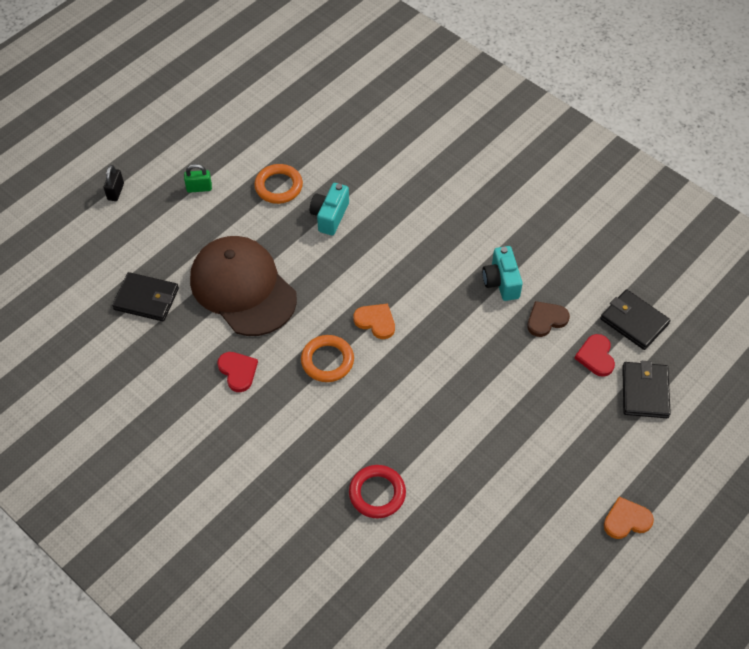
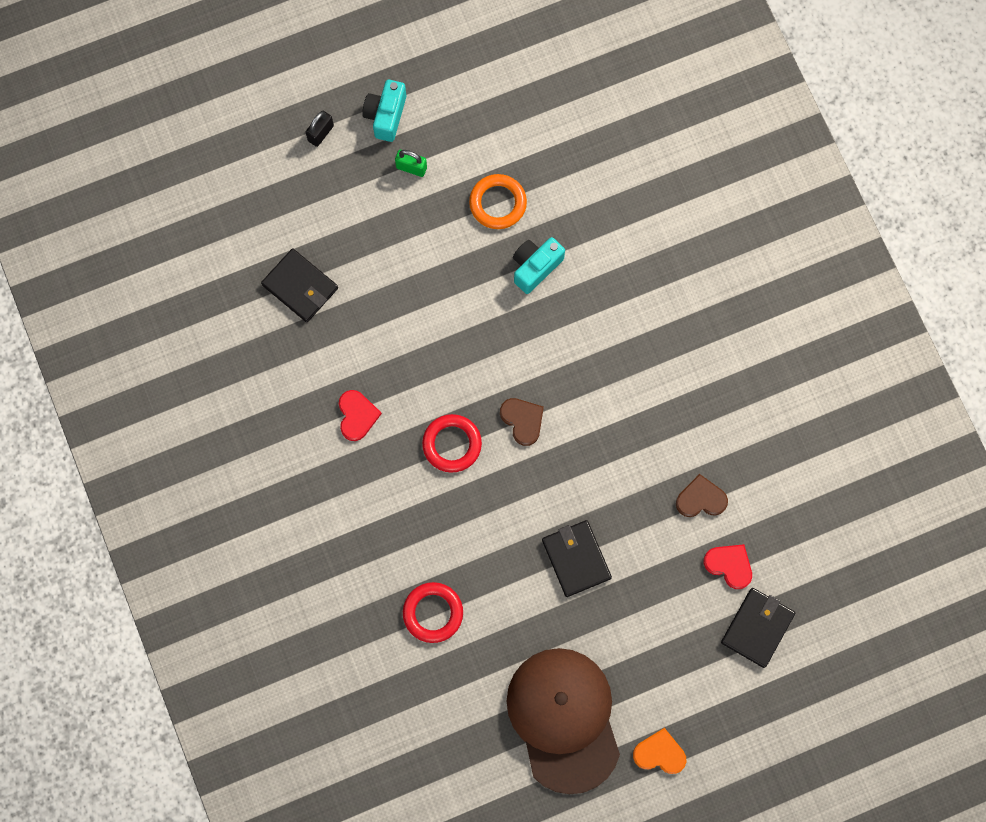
camera: 25 degrees right, 20 degrees up
brown cap [190,236,297,336] -> brown cap moved to [507,648,620,794]
orange ring [301,335,354,382] -> red ring [422,414,482,473]
orange heart [353,304,395,339] -> brown heart [500,398,544,446]
turquoise camera [482,246,523,301] -> turquoise camera moved to [362,80,406,142]
red heart [574,334,615,377] -> red heart turned 105 degrees clockwise [704,544,752,589]
black wallet [600,289,671,350] -> black wallet moved to [542,520,612,597]

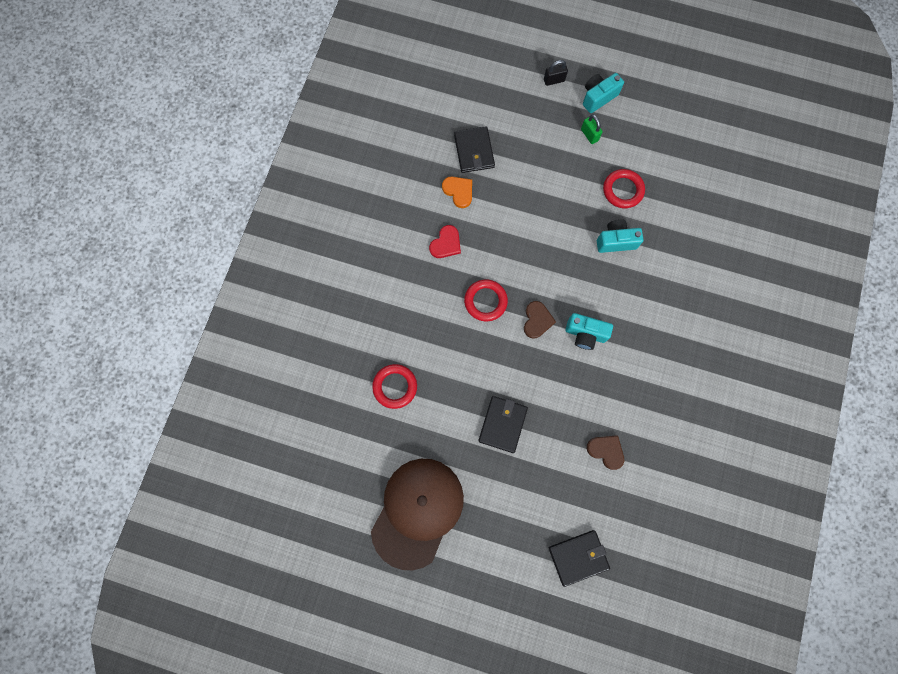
camera: 40 degrees right, 0 degrees up
orange ring [469,174,527,229] -> red ring [603,169,645,208]
orange heart [633,728,686,774] -> orange heart moved to [442,177,472,208]
red heart [704,544,752,589] -> none
none -> turquoise camera [566,313,613,350]

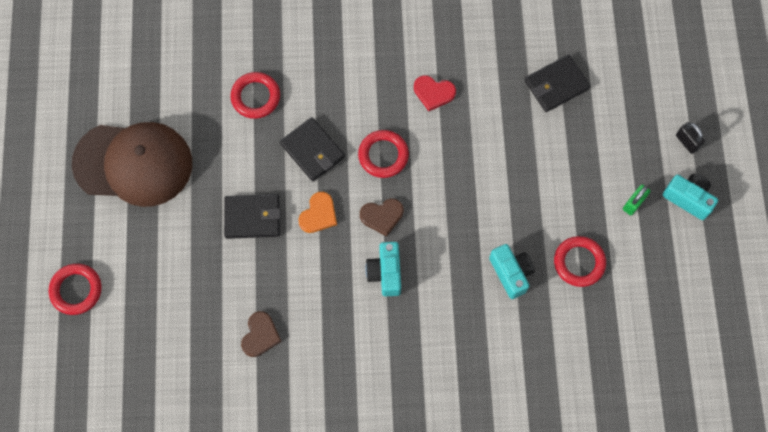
camera: 70 degrees right, 5 degrees down
orange heart [442,177,472,208] -> orange heart moved to [298,192,337,233]
black wallet [549,530,610,587] -> black wallet moved to [280,117,345,181]
none -> red ring [49,264,102,315]

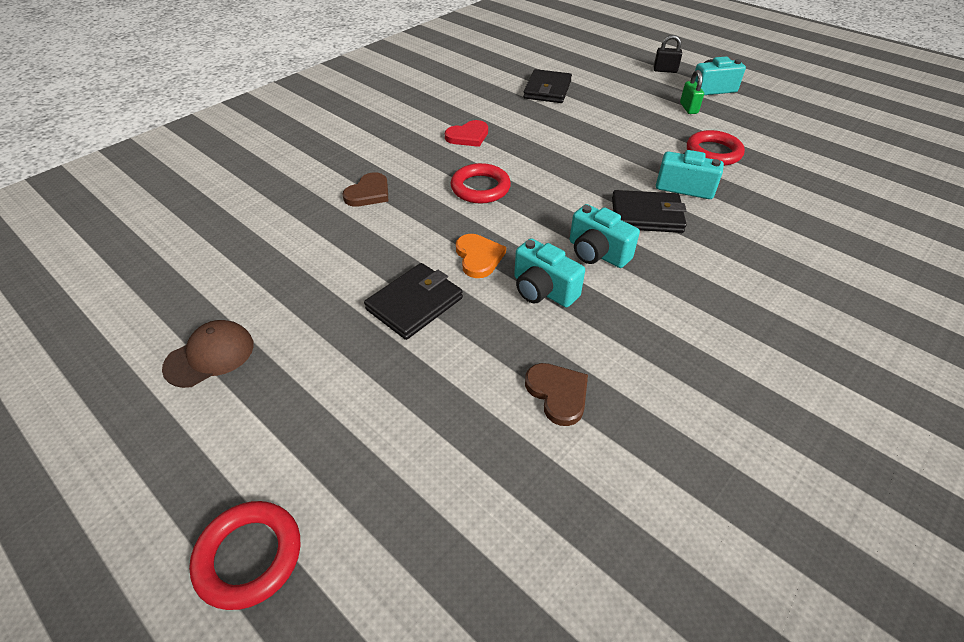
camera: 45 degrees left, 25 degrees down
brown cap [72,122,192,207] -> brown cap [162,320,254,388], size x0.46
red ring [230,72,280,119] -> none
black wallet [280,117,345,181] -> black wallet moved to [612,190,687,233]
brown heart [360,199,404,236] -> brown heart moved to [342,172,389,207]
none -> turquoise camera [514,238,585,307]

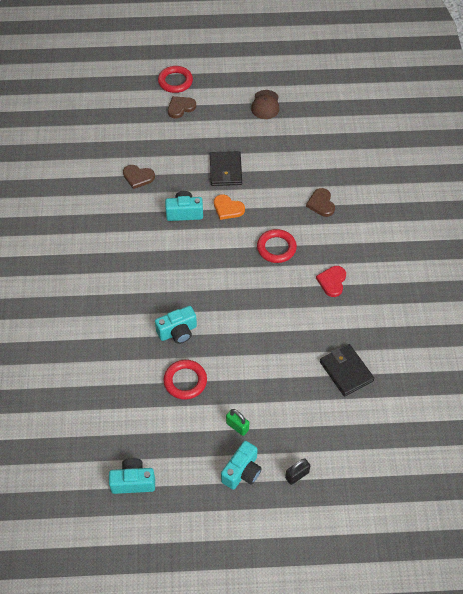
camera: 135 degrees right, 10 degrees up
turquoise camera [570,204,640,268] -> turquoise camera moved to [109,458,155,494]
black wallet [612,190,687,233] -> none
none -> brown heart [168,96,196,118]

